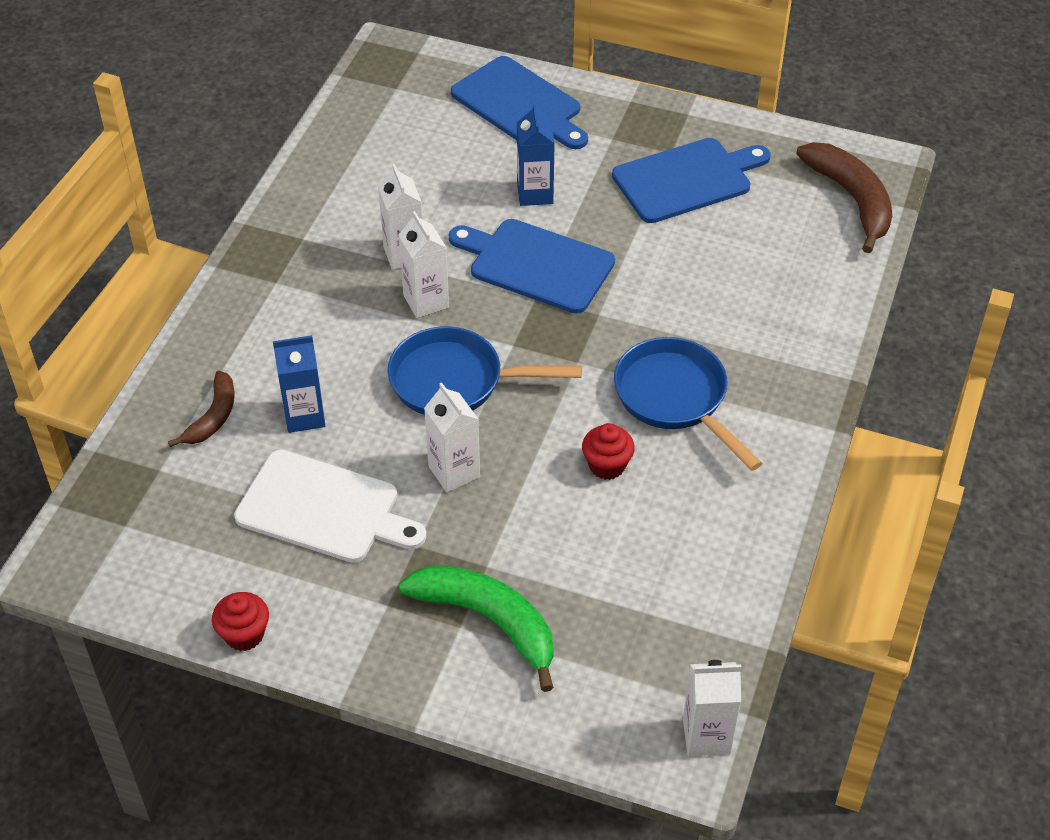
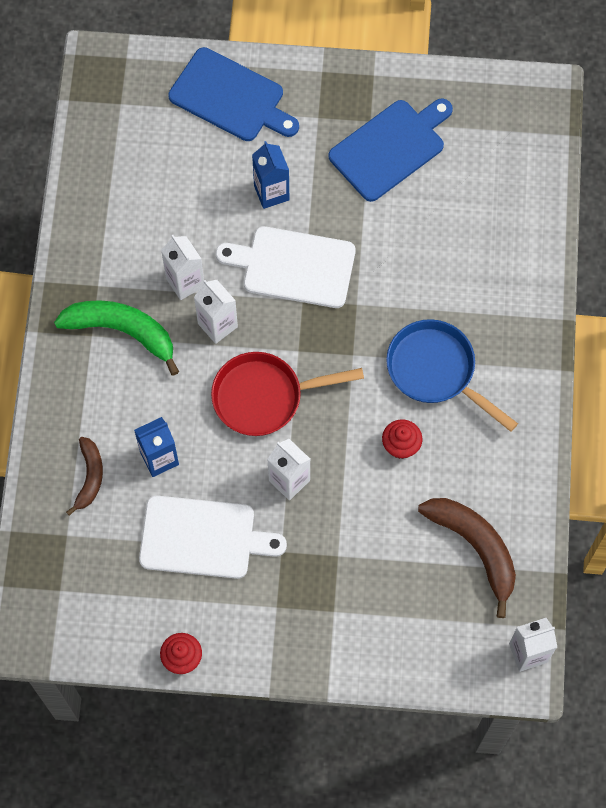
camera: 15 degrees left, 20 degrees up
blue pan [388,327,582,415] -> red pan [211,352,364,436]
green banana [399,565,554,692] -> green banana moved to [54,300,179,376]
blue cutting board [449,219,615,313] -> white cutting board [216,226,356,308]
brown banana [796,142,892,253] -> brown banana moved to [418,498,516,618]

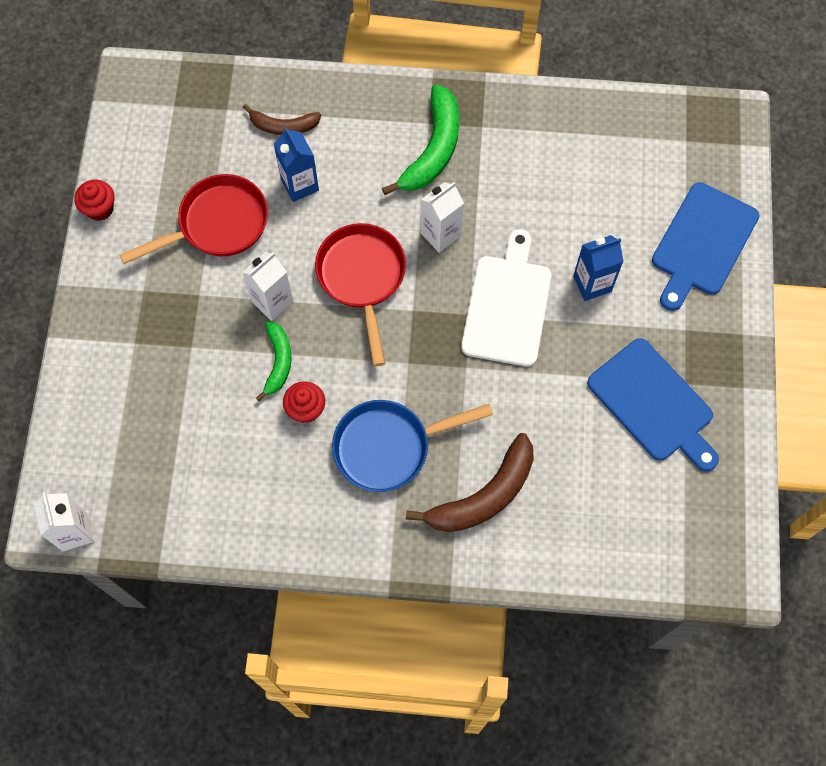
camera: 90 degrees right, 0 degrees up
white cutting board [139,495,287,579] -> red pan [120,174,268,264]
white carton [161,235,204,300] -> none
blue pan [386,319,518,432] -> blue pan turned 150 degrees counterclockwise [332,400,493,492]
brown banana [418,498,516,618] -> brown banana moved to [406,433,534,532]
none -> green banana [256,321,291,401]

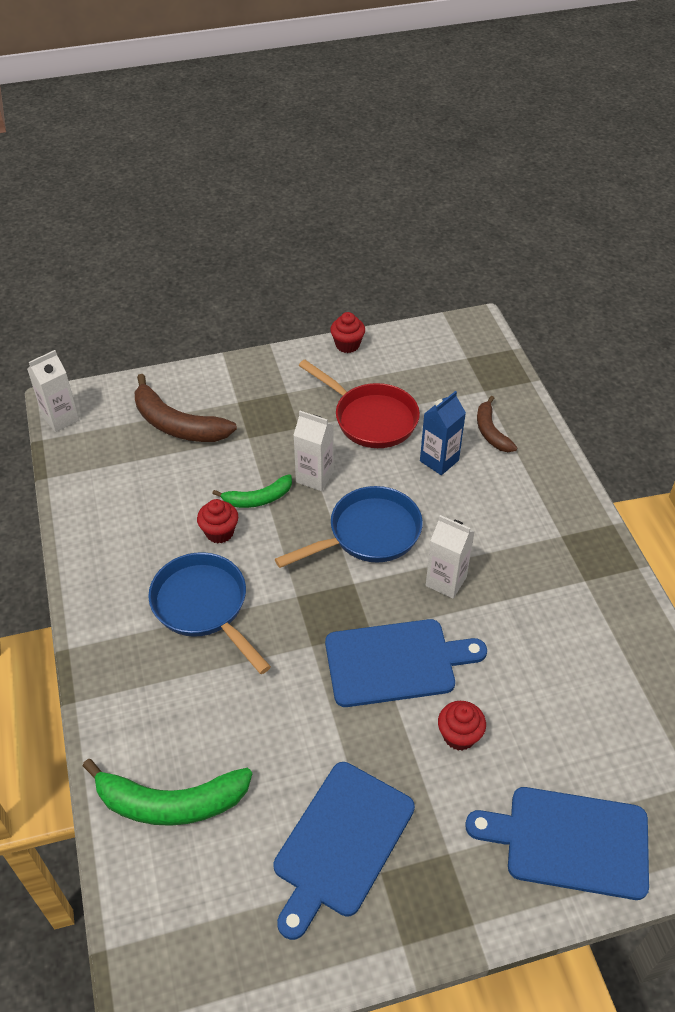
camera: 70 degrees right, 20 degrees down
red pan [315,223,406,366] -> blue pan [275,486,423,568]
green banana [382,84,459,195] -> green banana moved to [83,759,252,826]
brown banana [406,433,534,532] -> brown banana moved to [135,374,237,442]
white cutting board [461,229,552,367] -> blue cutting board [325,619,487,707]
blue carton [573,235,624,301] -> red cupcake [438,701,486,751]

